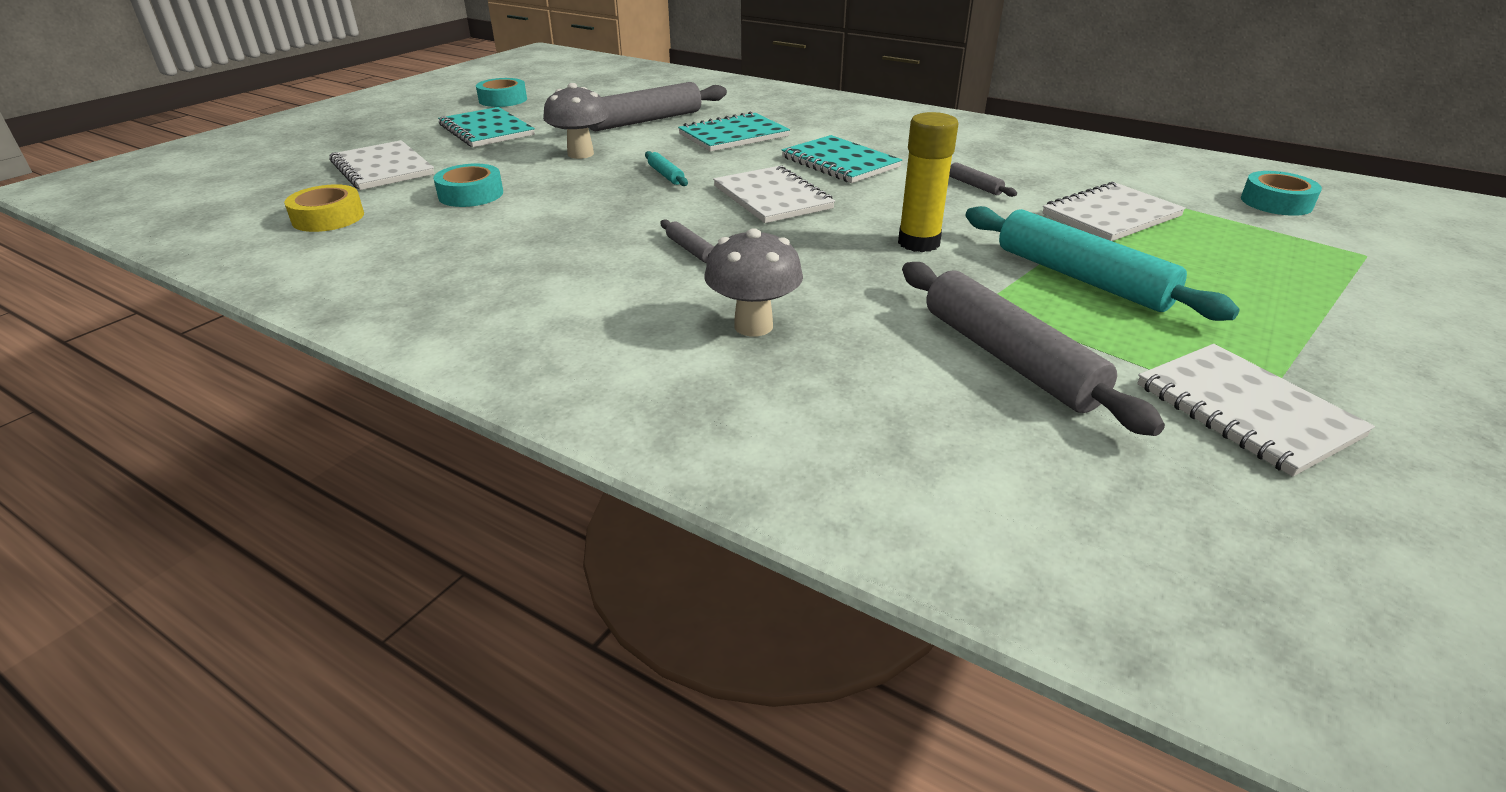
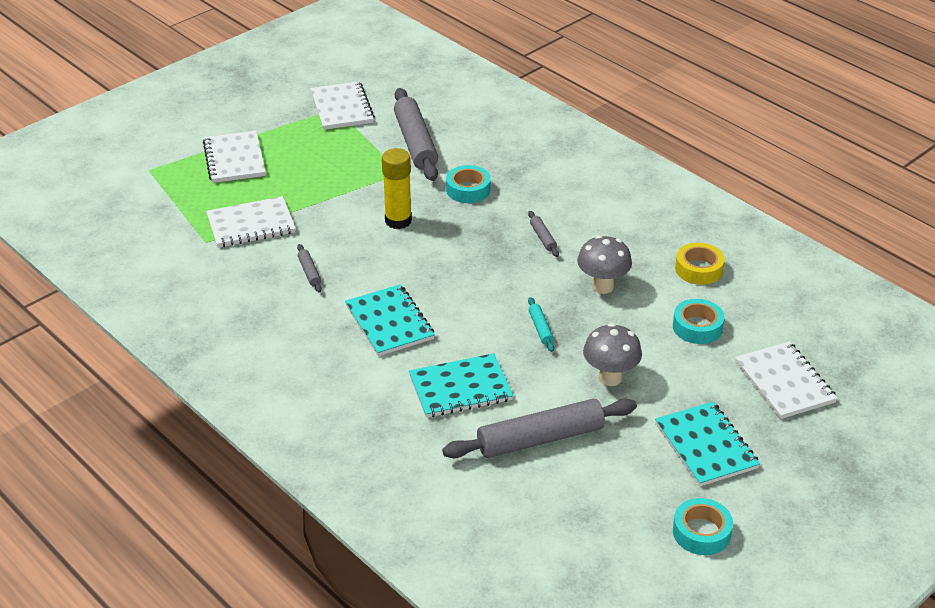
camera: 165 degrees left, 5 degrees up
yellow tape [284,184,364,232] -> yellow tape moved to [675,243,725,285]
grey mushroom [705,228,803,336] -> grey mushroom moved to [577,235,632,294]
white notebook [713,166,835,223] -> white notebook moved to [203,131,266,183]
turquoise rolling pin [965,206,1240,321] -> none
turquoise tape [1241,171,1322,216] -> turquoise tape moved to [446,165,491,203]

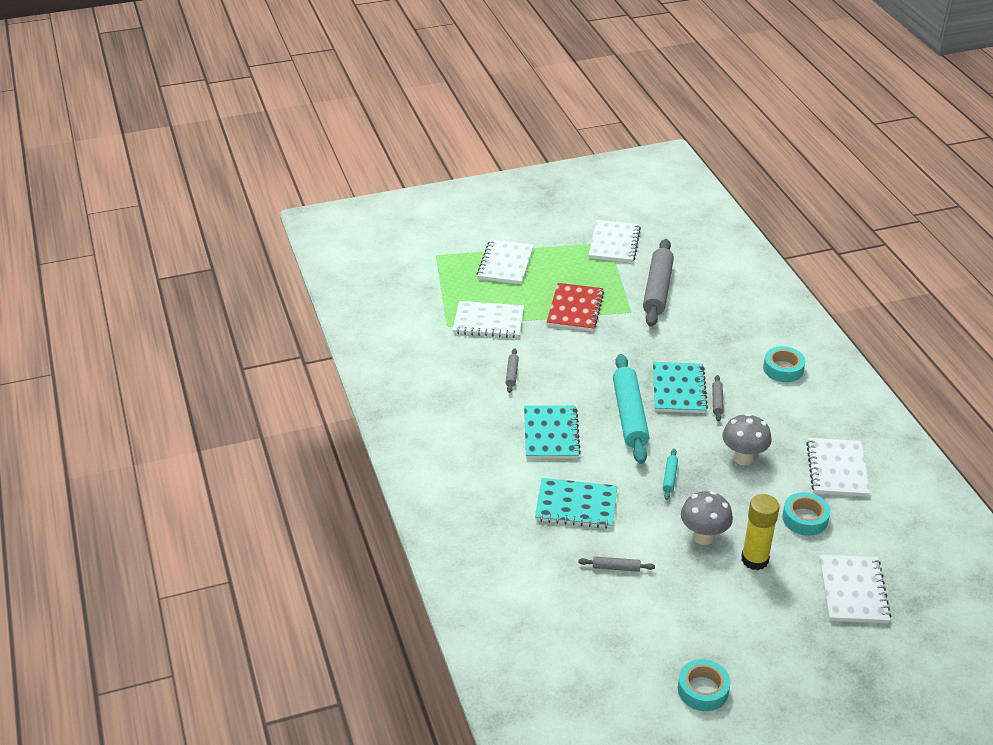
camera: 25 degrees right, 0 degrees up
yellow glue stick [382,148,412,229] -> yellow glue stick moved to [741,494,780,570]
grey rolling pin [442,399,637,458] -> grey rolling pin [578,556,655,572], size x0.43
turquoise tape [446,165,491,203] -> turquoise tape moved to [763,346,806,382]
turquoise notebook [655,402,760,487] -> turquoise notebook moved to [653,362,708,413]
yellow tape [675,243,725,285] -> white notebook [806,438,870,497]
none -> red notebook [547,283,604,331]
none -> turquoise rolling pin [613,354,649,464]

